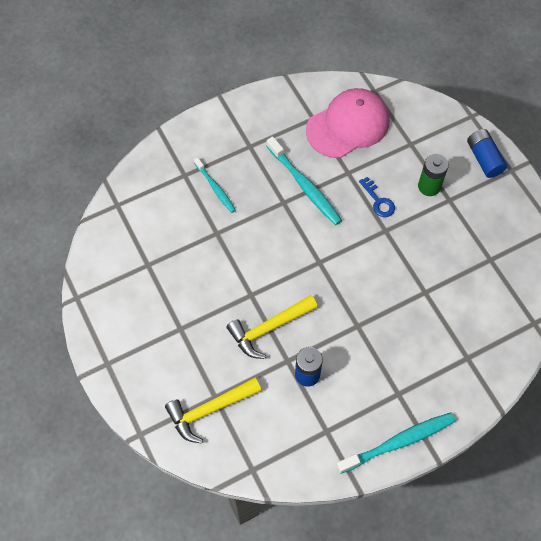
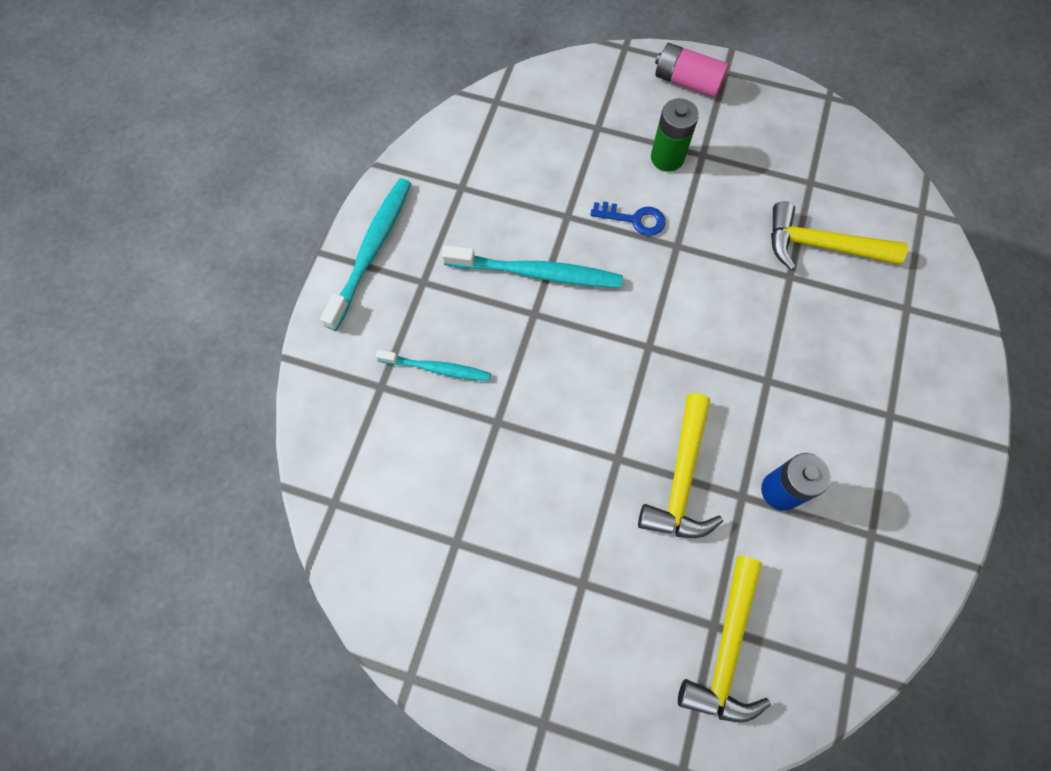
camera: 45 degrees left, 5 degrees up
pink cap [306,88,389,158] -> none
turquoise toothbrush [336,412,456,474] -> turquoise toothbrush moved to [320,178,411,331]
blue battery [467,129,507,178] -> pink battery [655,43,729,97]
none -> yellow hammer [771,201,908,271]

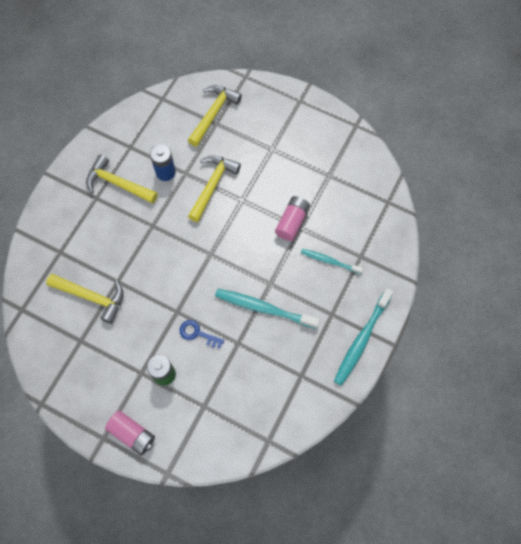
camera: 170 degrees left, 0 degrees up
none -> yellow hammer [86,154,158,204]
none -> pink battery [275,196,310,241]

